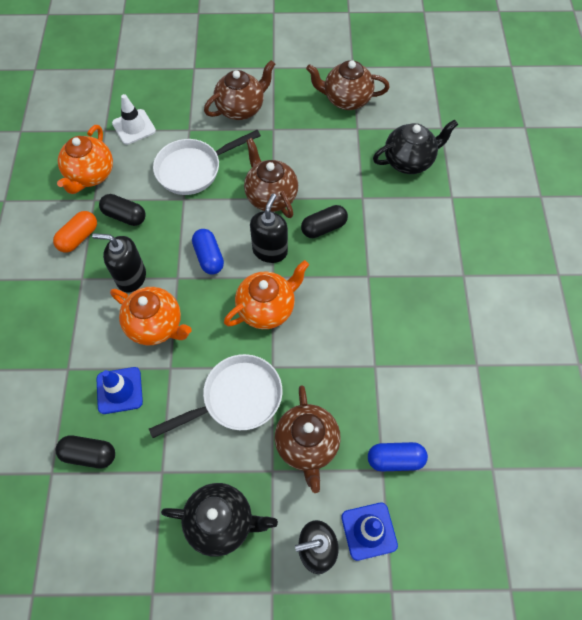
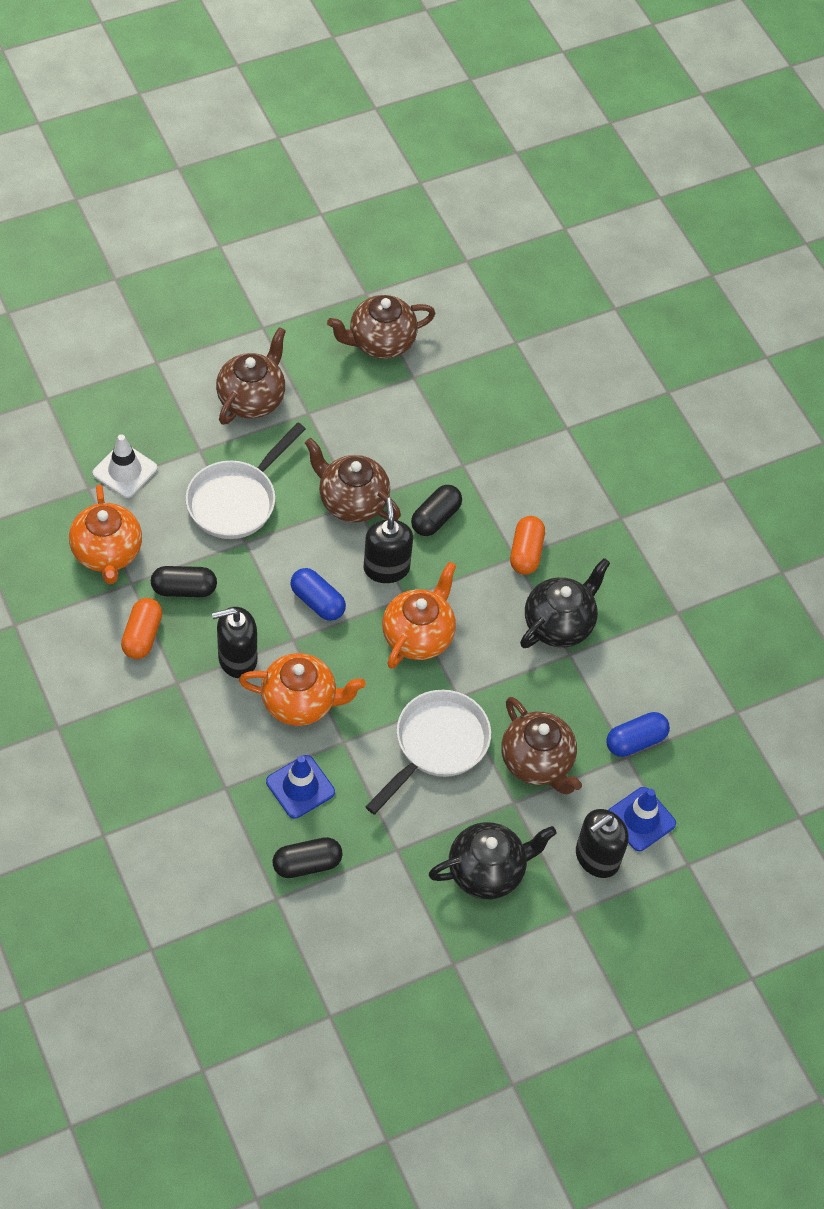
camera: 30 degrees left, 5 degrees down
black teapot [373,119,458,174] -> black teapot moved to [520,558,610,648]
none -> orange capsule [510,516,545,575]

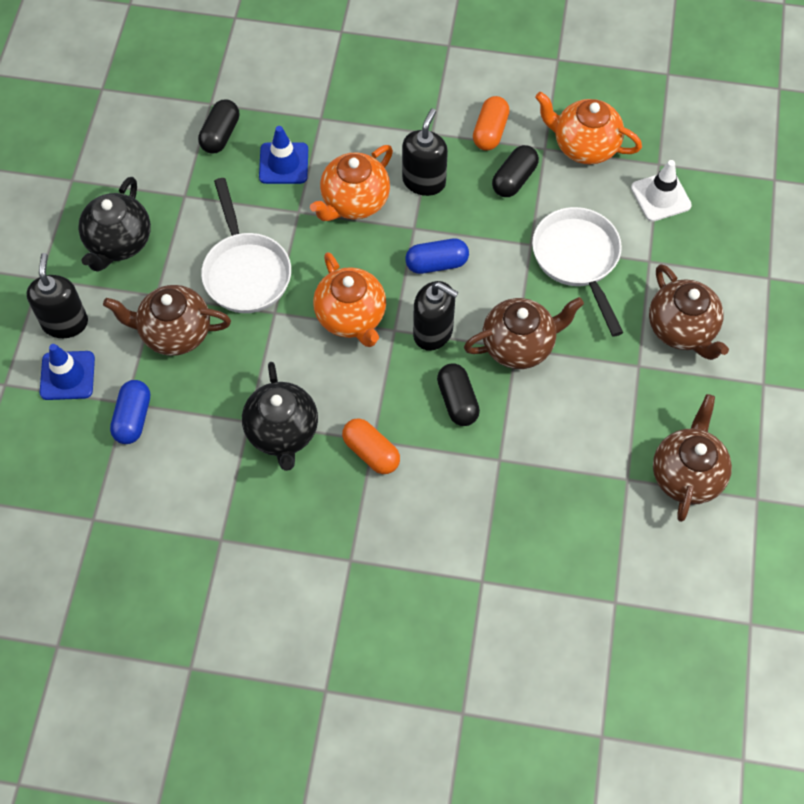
camera: 130 degrees right, 5 degrees up
orange capsule [121,598,162,659] -> orange capsule turned 60 degrees clockwise [473,96,510,151]

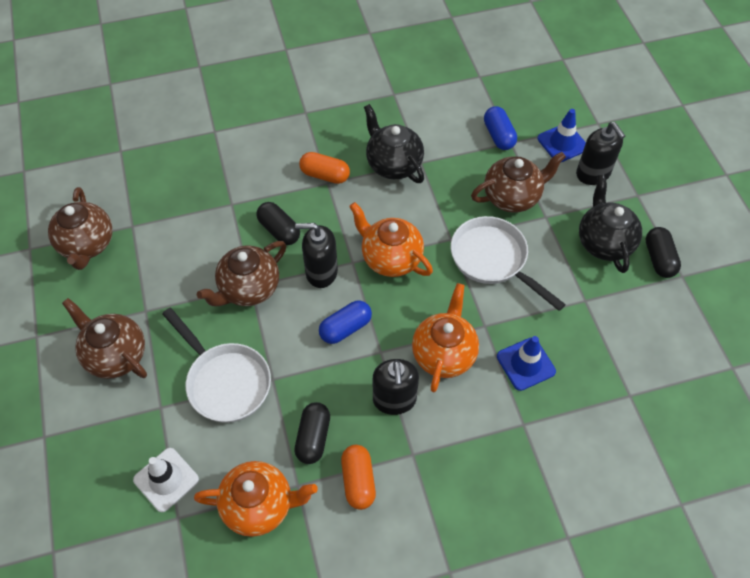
camera: 155 degrees right, 5 degrees down
black capsule [198,99,239,154] -> black capsule moved to [645,227,681,278]

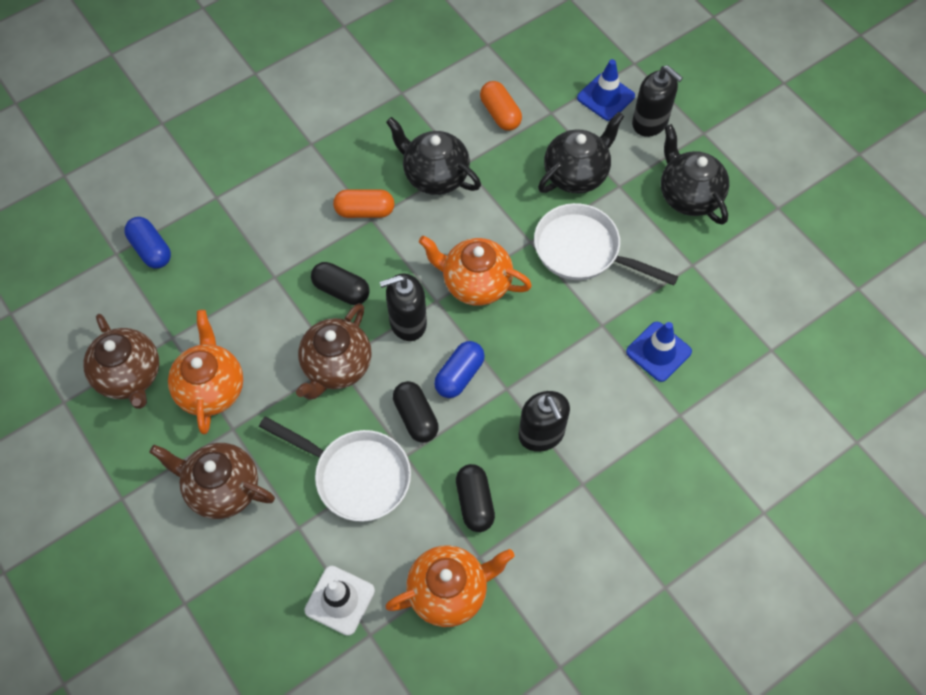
camera: 20 degrees left, 5 degrees up
orange capsule [341,445,376,510] -> orange capsule moved to [480,81,522,131]
orange teapot [412,283,479,392] -> orange teapot moved to [168,310,243,434]
brown teapot [471,151,566,213] -> black teapot [538,112,624,193]
blue capsule [484,106,517,150] -> blue capsule moved to [124,217,171,268]
black capsule [645,227,681,278] -> black capsule moved to [393,381,439,443]

